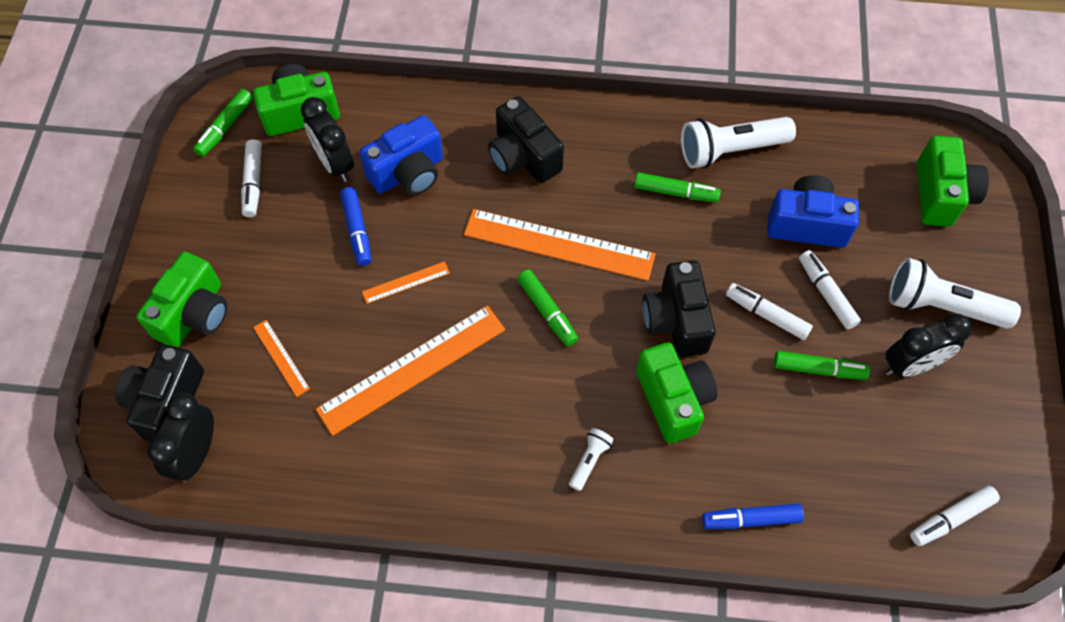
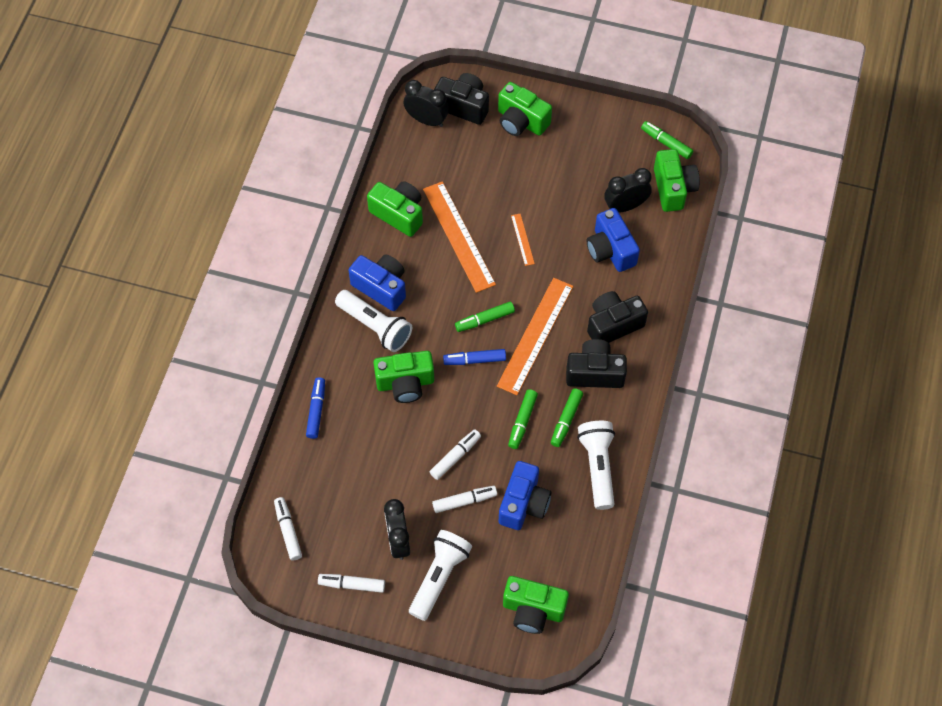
camera: 100 degrees right, 0 degrees up
white marker [241,139,262,217] -> white marker moved to [318,574,385,593]
orange ruler [253,320,310,397] -> none
blue marker [340,187,371,266] -> blue marker moved to [443,349,506,365]
white flashlight [569,428,614,491] -> white flashlight [335,290,412,352], size x2.07
black camera [642,260,716,357] -> black camera moved to [566,339,627,388]
green marker [774,351,870,380] -> green marker moved to [508,389,538,449]
none -> blue camera [349,255,406,311]
none -> green camera [367,181,423,237]

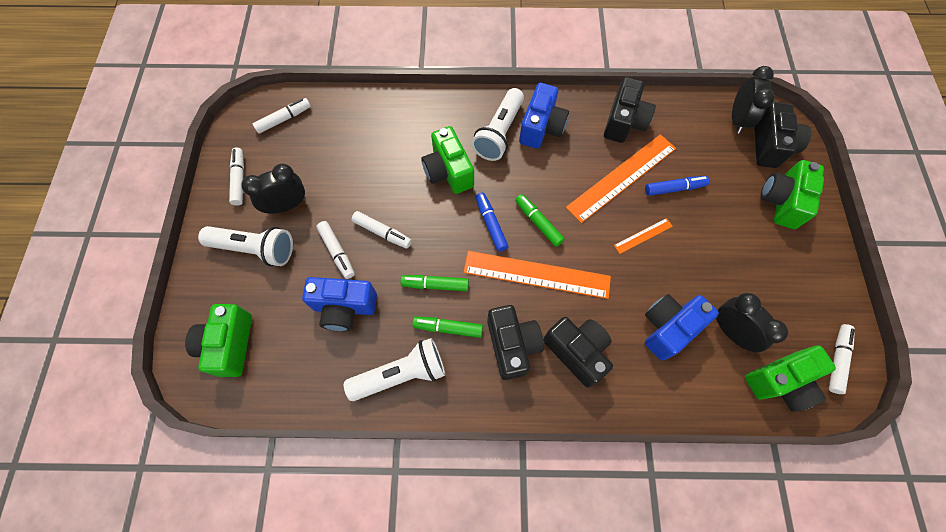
camera: 75 degrees right, 5 degrees up
blue marker [306,377,325,439] -> blue marker moved to [645,176,709,196]
green camera [367,181,423,237] -> black camera [604,77,656,143]
green marker [641,121,694,159] -> white marker [829,324,855,394]

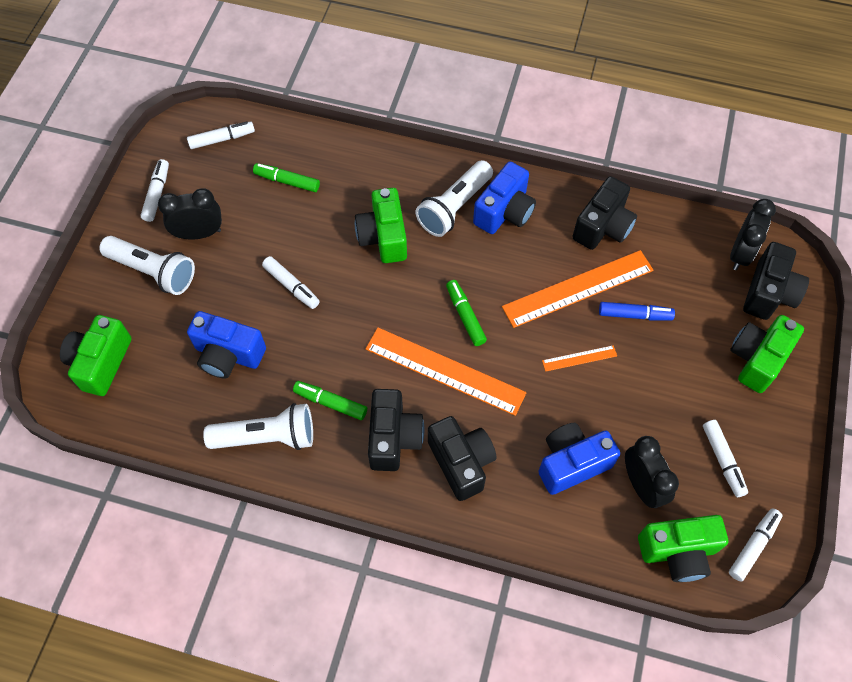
camera: 15 degrees right, 5 degrees down
white marker [316,221,355,279] -> white marker moved to [703,420,748,497]
green marker [400,275,469,291] -> green marker moved to [253,163,320,192]
blue marker [475,192,509,252] -> none

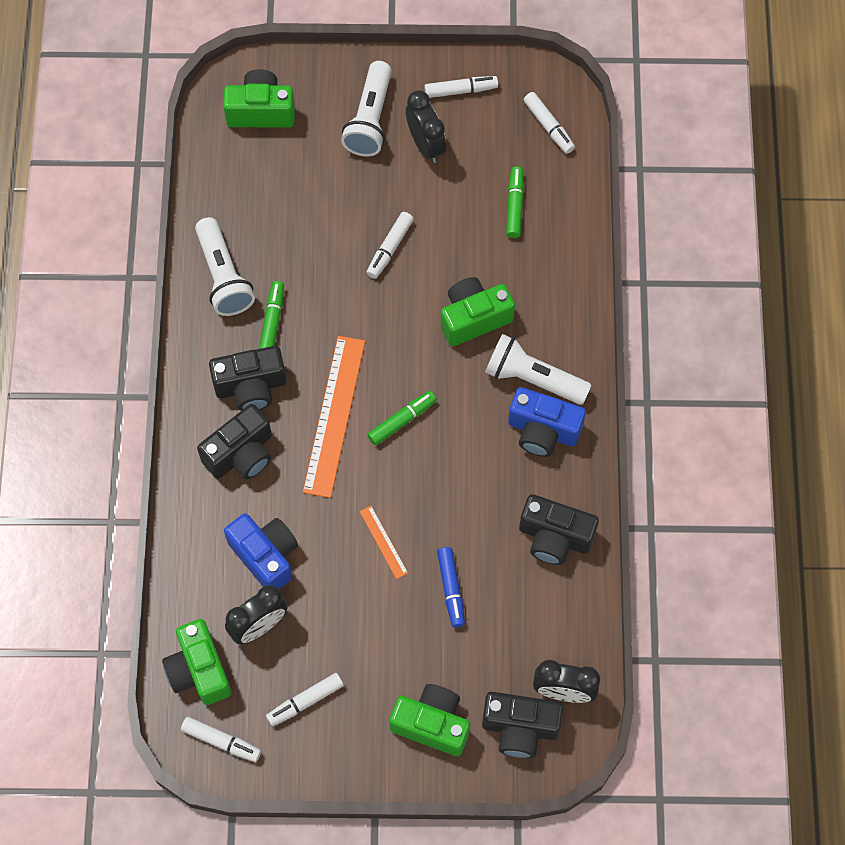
camera: 75 degrees right, 5 degrees up
blue camera [187,311,266,378] -> none
orange ruler [502,250,653,328] -> none

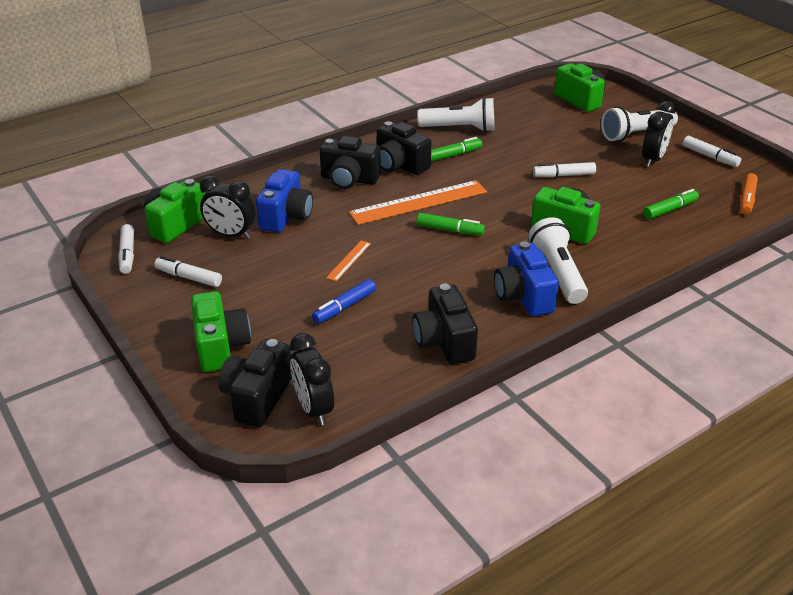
camera: 55 degrees right, 30 degrees down
white flashlight [195,217,255,316] -> white flashlight turned 120 degrees counterclockwise [417,97,494,132]
black camera [482,692,563,758] -> black camera turned 45 degrees clockwise [218,339,292,427]
white marker [523,92,575,154] -> orange marker [740,173,758,215]

